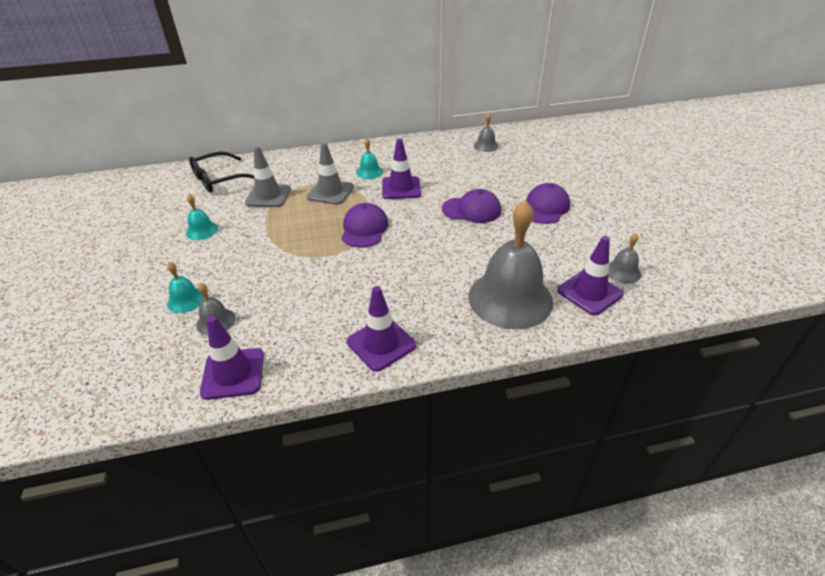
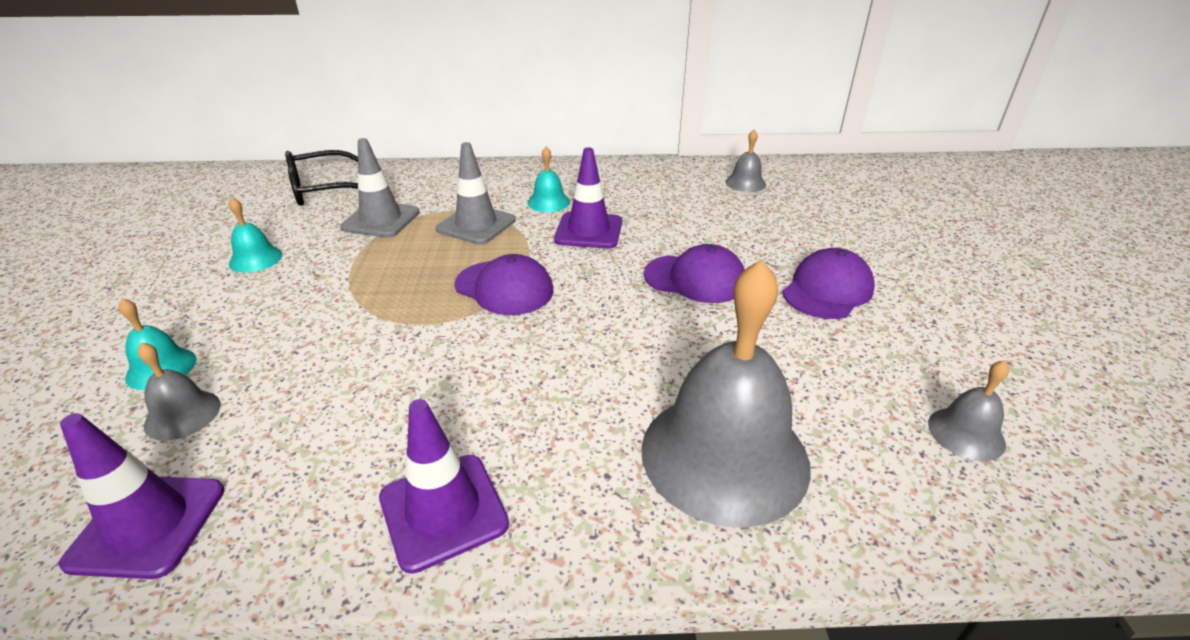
camera: 10 degrees right, 5 degrees down
purple cap [341,203,388,248] -> purple cap turned 105 degrees clockwise [454,254,553,315]
purple traffic cone [557,236,623,315] -> none

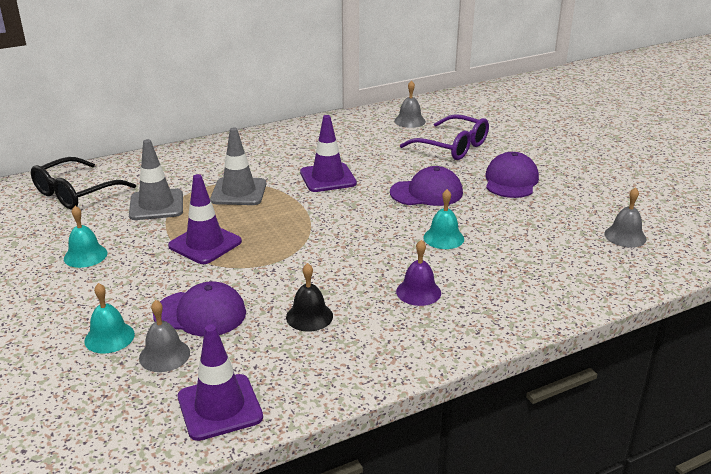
camera: 25 degrees left, 5 degrees down
purple traffic cone [379,399,509,574] -> purple traffic cone moved to [168,174,242,264]
purple cap [454,254,553,315] -> purple cap moved to [153,281,246,337]
turquoise bell [528,147,570,212] -> turquoise bell moved to [423,189,464,249]
grey bell [641,259,811,527] -> none
none -> black bell [286,263,333,332]
none -> purple bell [396,240,441,306]
none -> purple glasses [400,114,489,160]

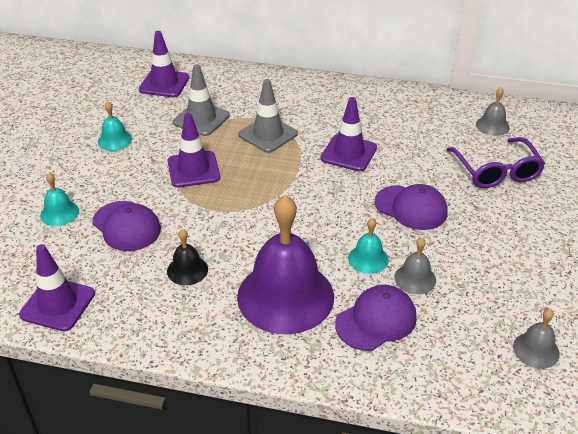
camera: 40 degrees right, 10 degrees up
black glasses [31,157,136,210] -> purple traffic cone [139,31,190,97]
grey bell [139,300,190,372] -> grey bell moved to [394,238,436,294]
purple bell [396,240,441,306] -> purple bell [237,195,334,334], size x2.28
purple cap [485,152,539,198] -> purple cap moved to [335,285,417,351]

